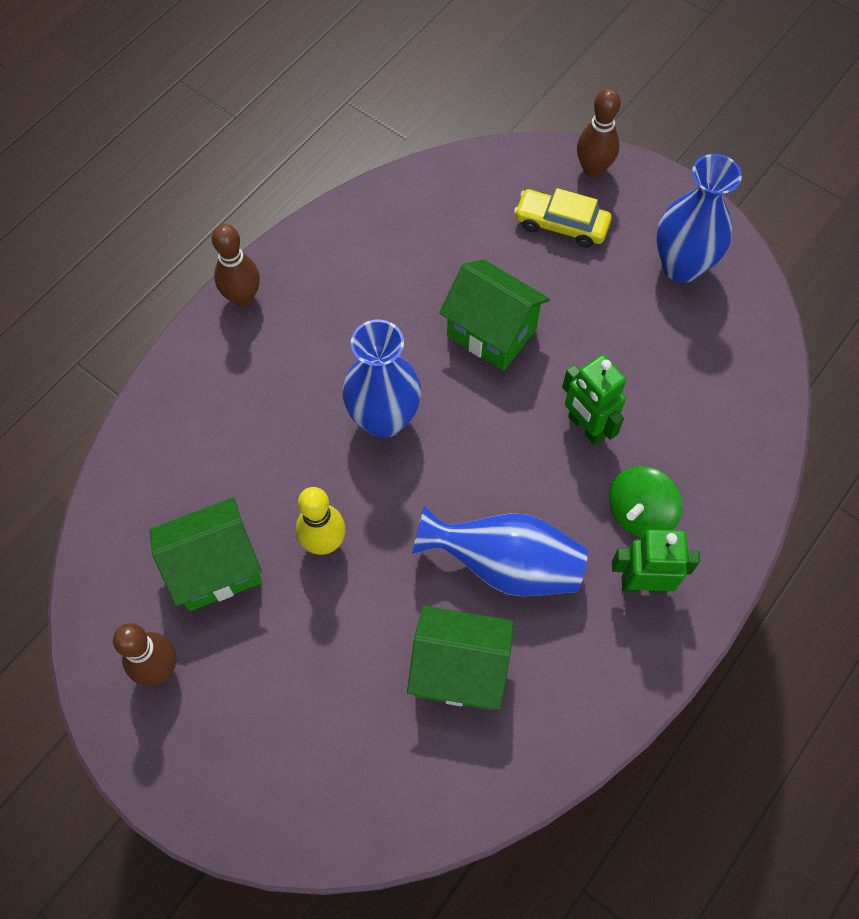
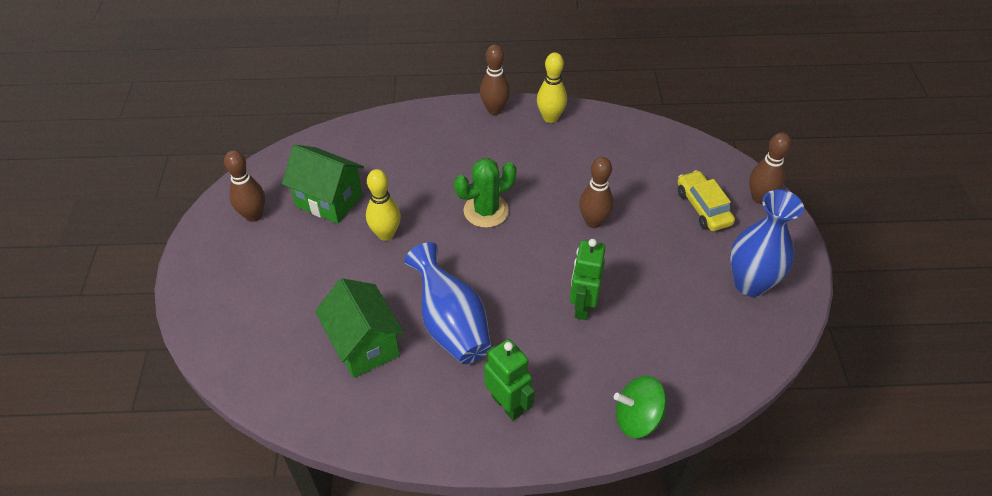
camera: 50 degrees right, 15 degrees down
blue vase [342,320,421,438] -> green cactus [454,158,517,228]
green house [439,259,550,371] -> brown bowling pin [579,157,614,228]
green spinning top [609,466,682,538] -> green spinning top moved to [614,376,666,438]
none -> yellow bowling pin [537,52,567,123]

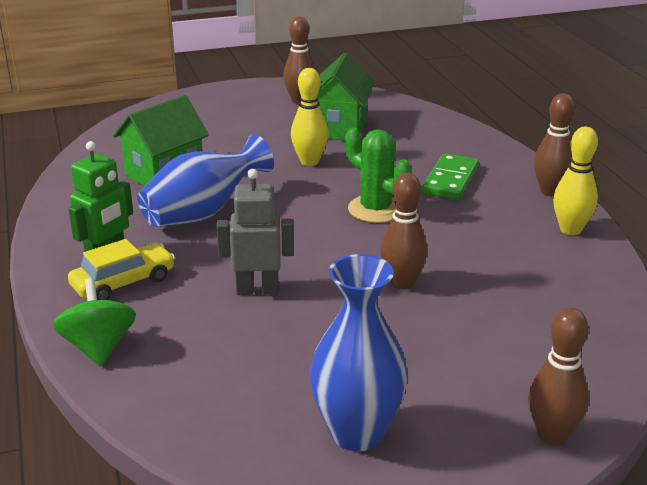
camera: 75 degrees right, 20 degrees down
green robot [570,239,606,320] -> grey robot [217,169,294,295]
yellow car [677,170,735,231] -> yellow car moved to [68,239,175,300]
none -> green domino [422,153,479,200]

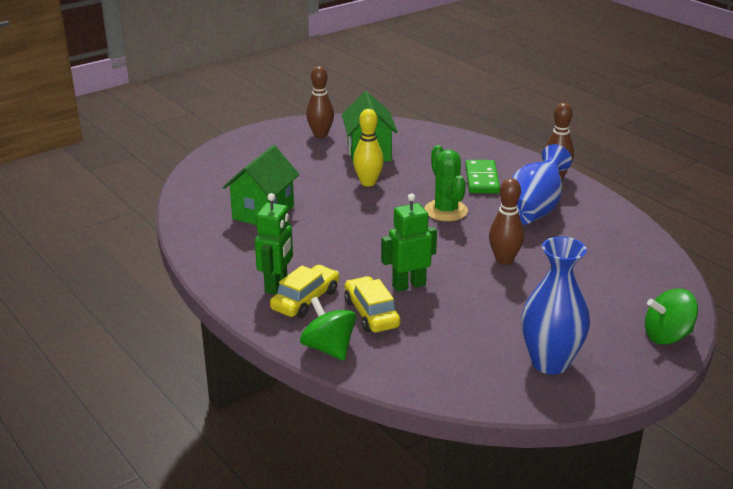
camera: 20 degrees left, 0 degrees up
blue vase [137,134,274,227] -> blue vase moved to [512,144,572,225]
grey robot [217,169,294,295] -> green robot [381,193,437,292]
green cactus [345,128,412,223] -> green cactus turned 45 degrees clockwise [424,145,468,221]
brown bowling pin [528,308,589,445] -> green spinning top [645,289,698,345]
yellow bowling pin [553,127,598,235] -> none
none -> yellow car [344,276,400,333]

